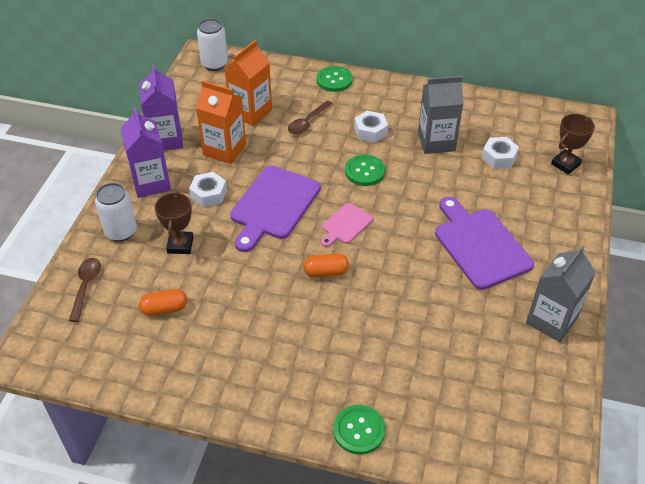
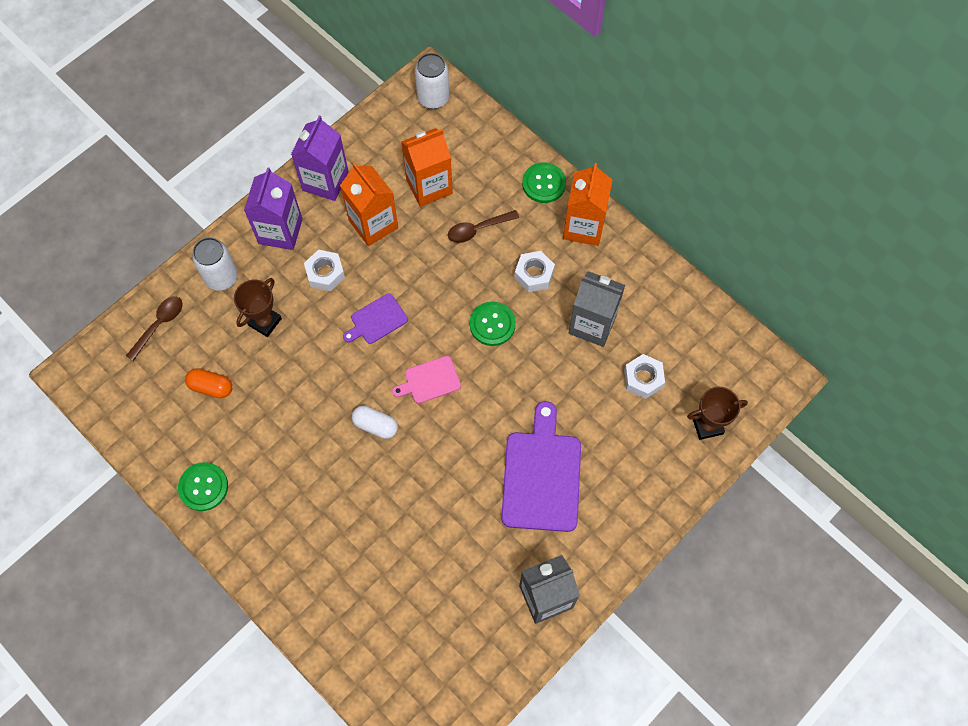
camera: 30 degrees right, 20 degrees up
purple cutting board [230,166,321,252] -> purple cutting board [343,293,408,344], size x0.52
orange capsule [303,254,349,277] -> white capsule [352,406,398,439]
green button [333,405,385,455] -> green button moved to [178,462,228,511]
none -> orange carton [563,163,613,246]

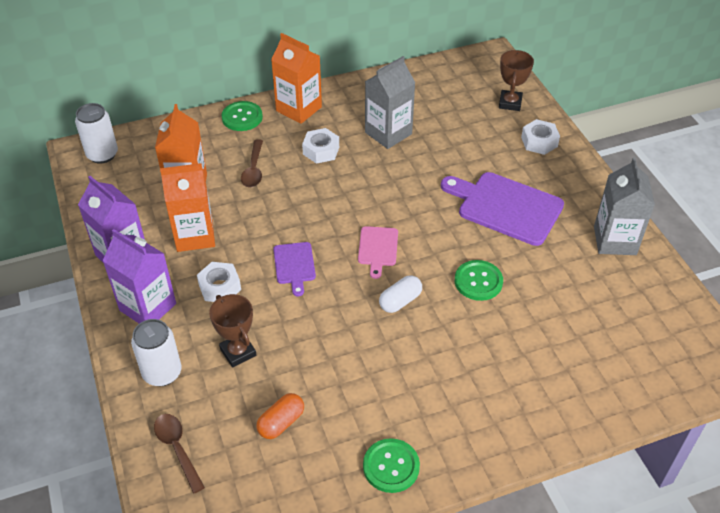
camera: 65 degrees left, 20 degrees down
green button [470,302,516,346] -> green button moved to [455,260,503,301]
white nut [624,354,665,399] -> white nut moved to [521,119,560,155]

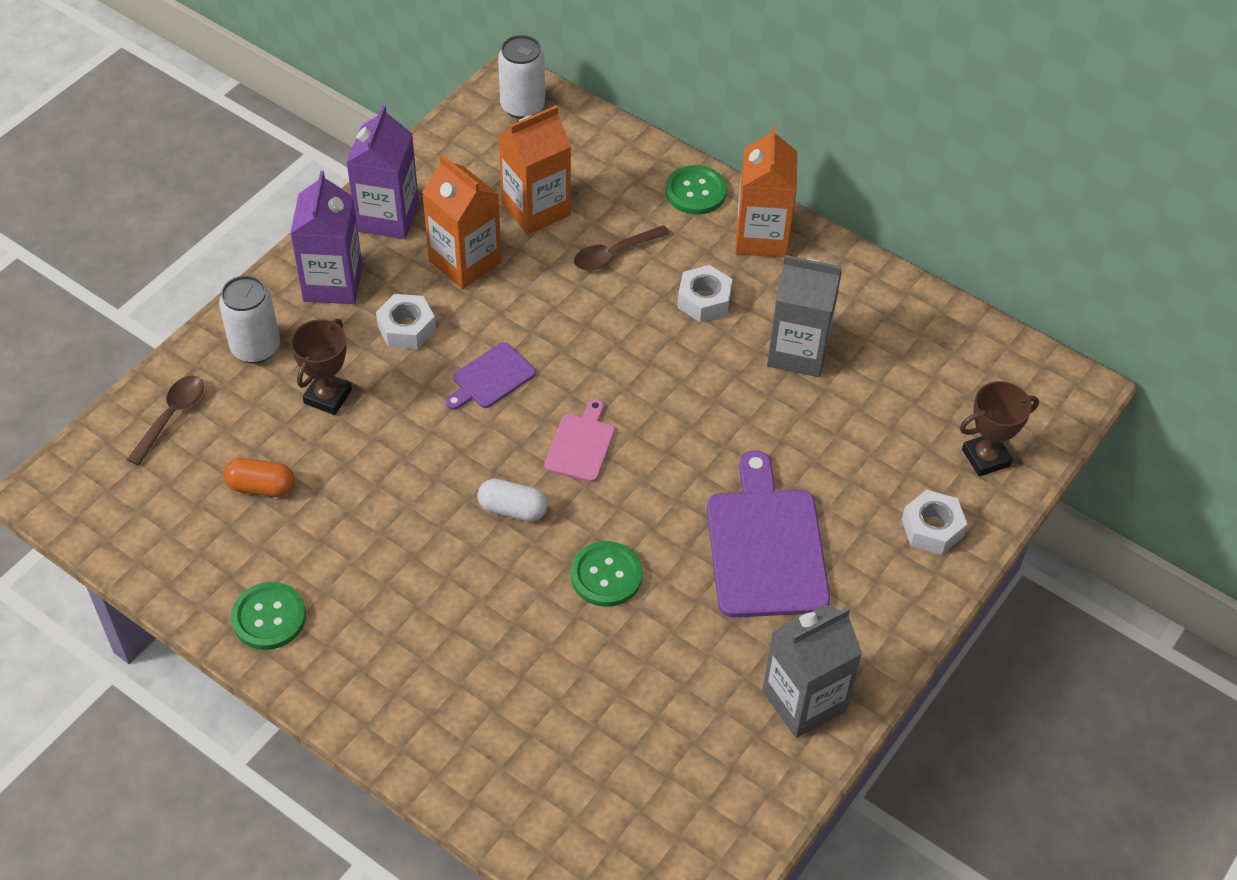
camera: 55 degrees right, 5 degrees up
pink cutting board [358,226,398,279] -> pink cutting board turned 135 degrees clockwise [544,399,615,482]

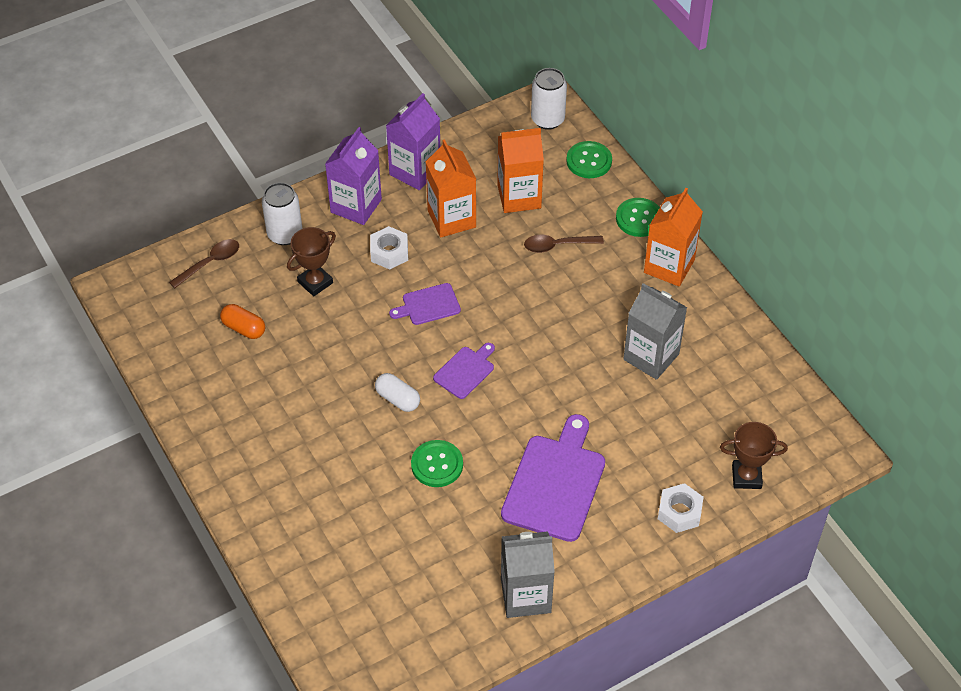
camera: 25 degrees right, 0 degrees up
green button [231,582,306,650] -> green button moved to [566,141,612,178]
pink cutting board [544,399,615,482] -> purple cutting board [433,343,495,399]
white nut [677,265,733,322] -> none

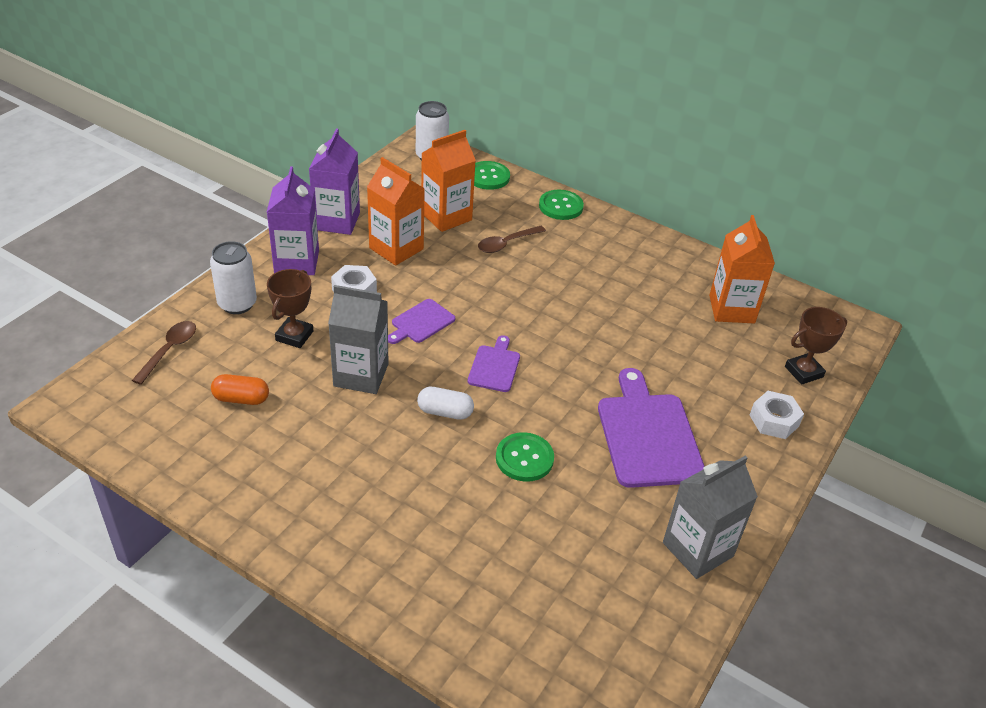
camera: 30 degrees left, 10 degrees down
grey carton [623,283,687,380] -> grey carton moved to [328,285,389,394]
orange carton [644,188,703,287] -> orange carton moved to [709,215,775,323]

